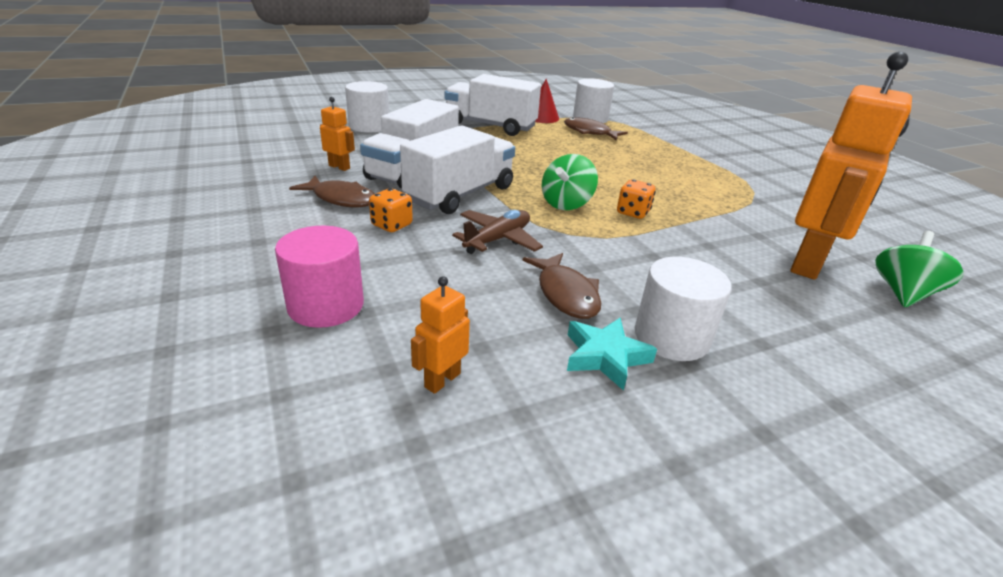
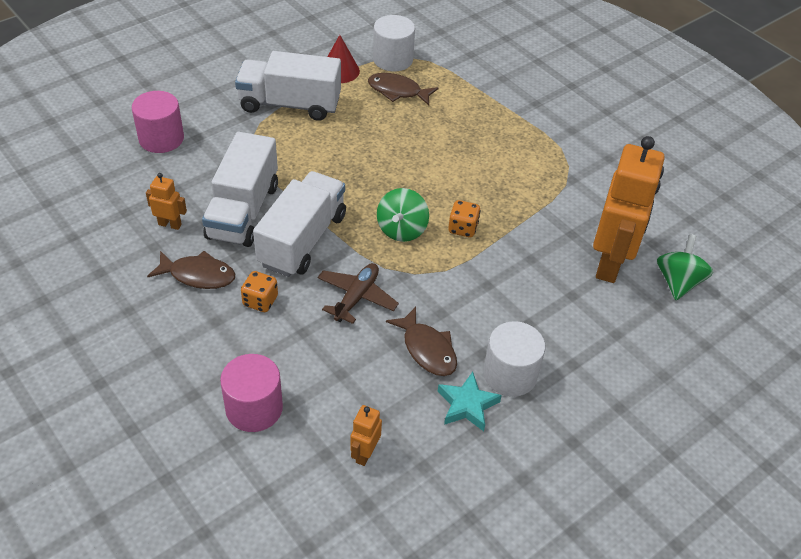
camera: 15 degrees left, 15 degrees up
white cylinder [345,81,389,133] -> pink cylinder [132,91,184,153]

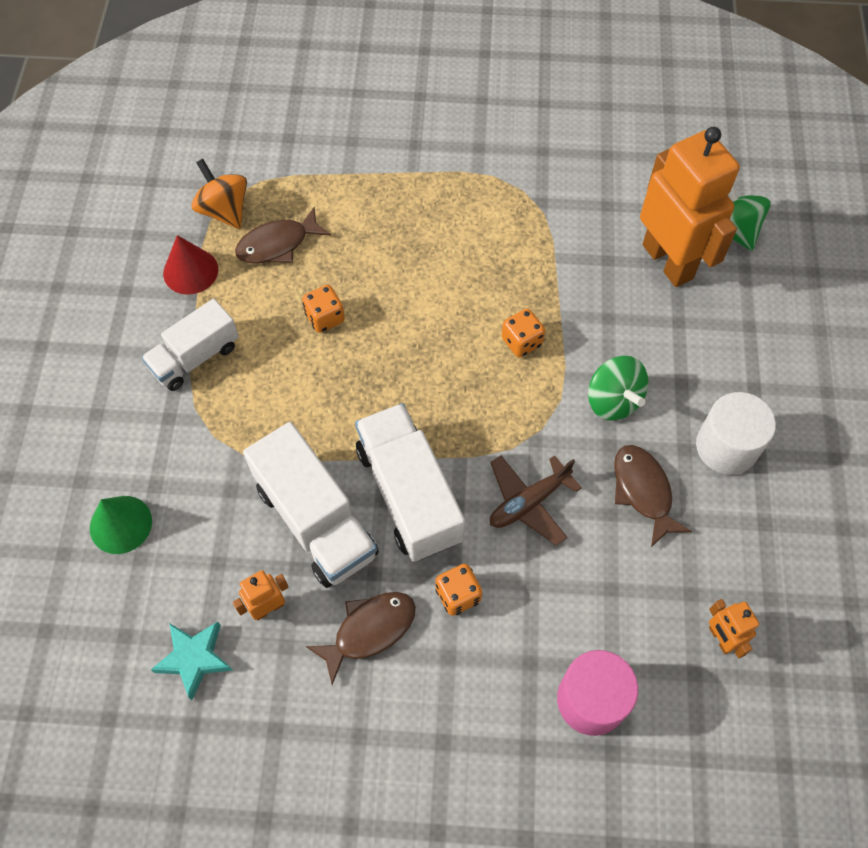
camera: 45 degrees left, 15 degrees up
pink cylinder [132,91,184,153] -> green cone [90,496,152,554]
white truck [235,51,341,121] -> white truck [141,299,239,391], size x0.66
brown plane [317,263,399,324] -> brown plane turned 105 degrees counterclockwise [490,455,582,546]
white cylinder [373,15,415,71] -> orange spinning top [191,159,247,229]
green spinning top [377,188,429,242] -> green spinning top moved to [588,356,649,421]
brown fish [386,307,457,376] -> brown fish turned 120 degrees counterclockwise [614,445,692,547]
turquoise star [438,372,502,431] -> turquoise star moved to [151,622,233,700]
none -> orange dice [302,285,345,333]

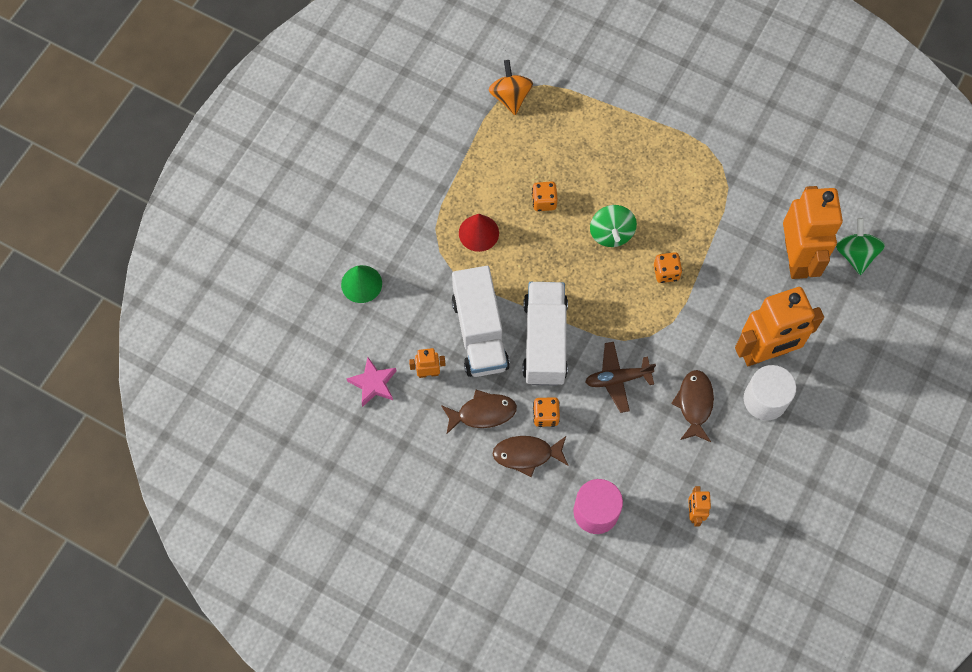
camera: 25 degrees right, 5 degrees up
white truck [141,299,239,391] -> none
turquoise star [151,622,233,700] -> pink star [346,357,396,407]
red cone [163,235,218,295] -> red cone moved to [459,214,499,252]
brown fish [235,207,331,264] -> brown fish moved to [493,436,569,477]
green spinning top [588,356,649,421] -> green spinning top moved to [590,205,637,247]
none -> orange robot [735,287,824,366]

